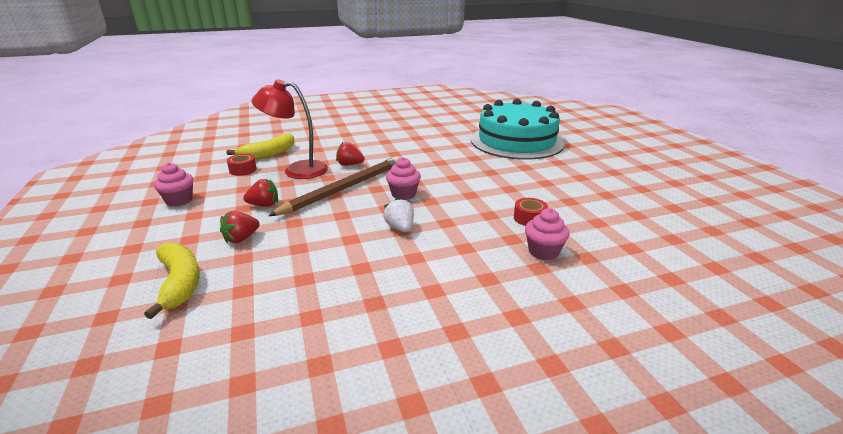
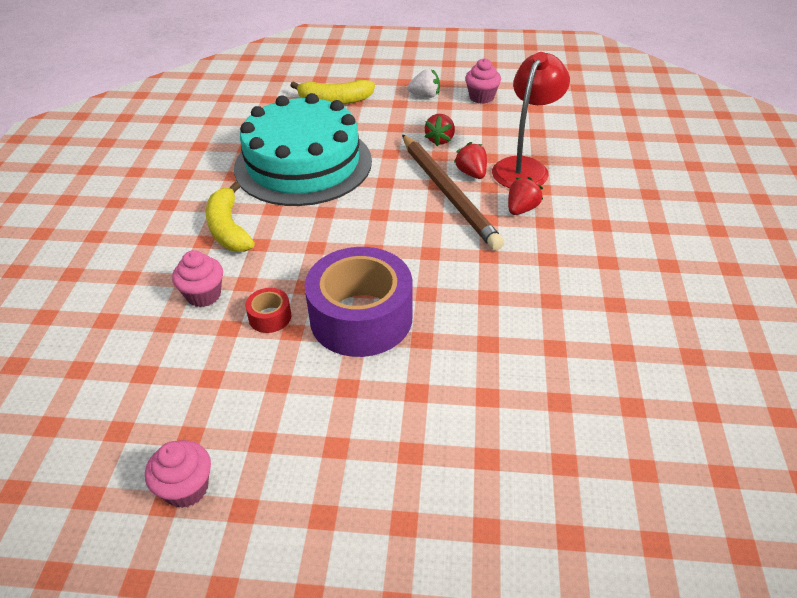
camera: 115 degrees right, 15 degrees up
red strawberry [220,211,260,244] -> red strawberry moved to [454,142,487,179]
yellow banana [227,133,294,160] -> yellow banana moved to [206,182,255,252]
red tape [227,154,257,176] -> none
white strawberry [384,197,414,232] -> white strawberry moved to [407,69,440,98]
pink cupcake [386,157,421,200] -> pink cupcake moved to [145,440,211,508]
turquoise cake [471,99,565,160] -> turquoise cake moved to [234,93,372,206]
none -> purple tape [305,247,413,357]

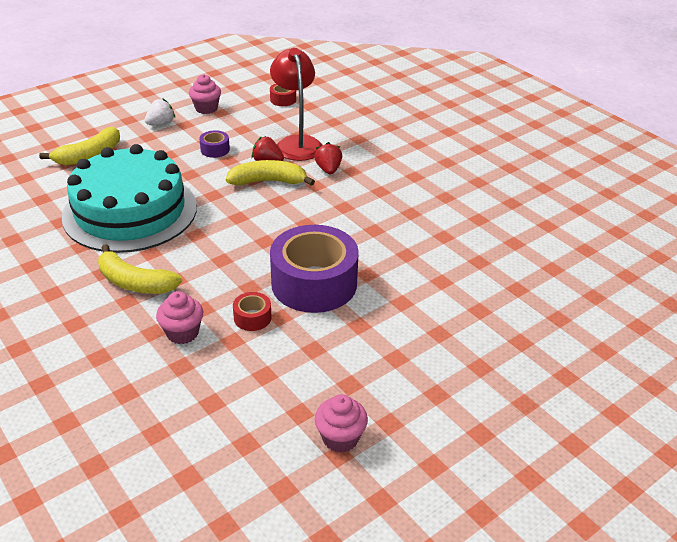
camera: 45 degrees left, 5 degrees down
brown pencil [402,134,504,250] -> yellow banana [226,160,315,186]
red strawberry [424,114,455,146] -> purple tape [199,130,230,158]
none -> red tape [270,84,296,106]

